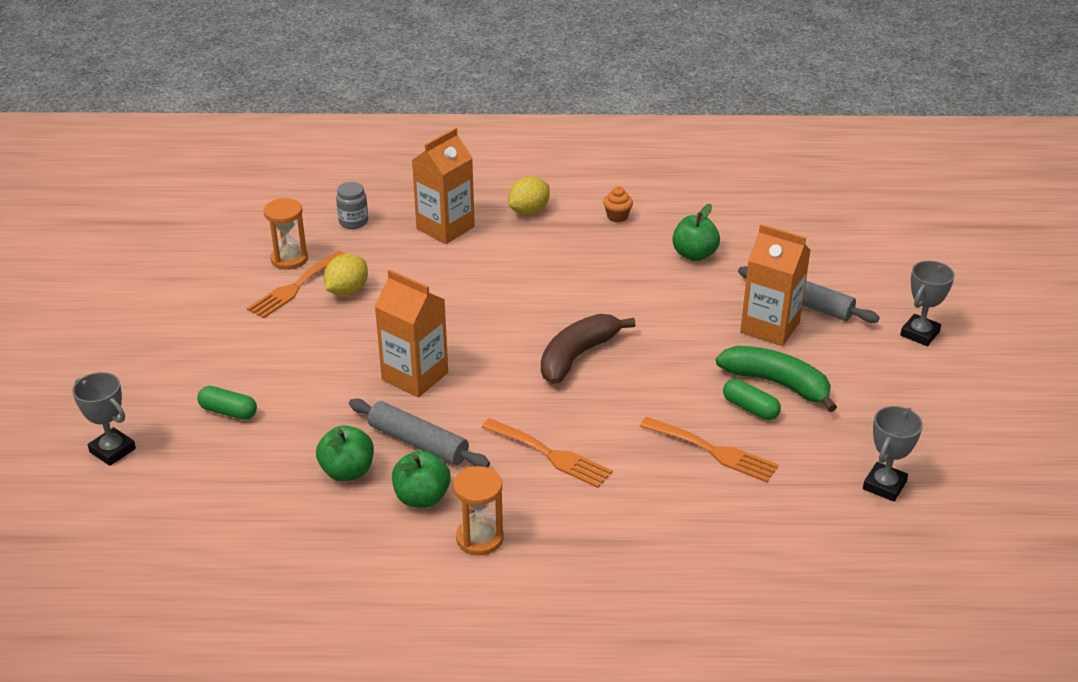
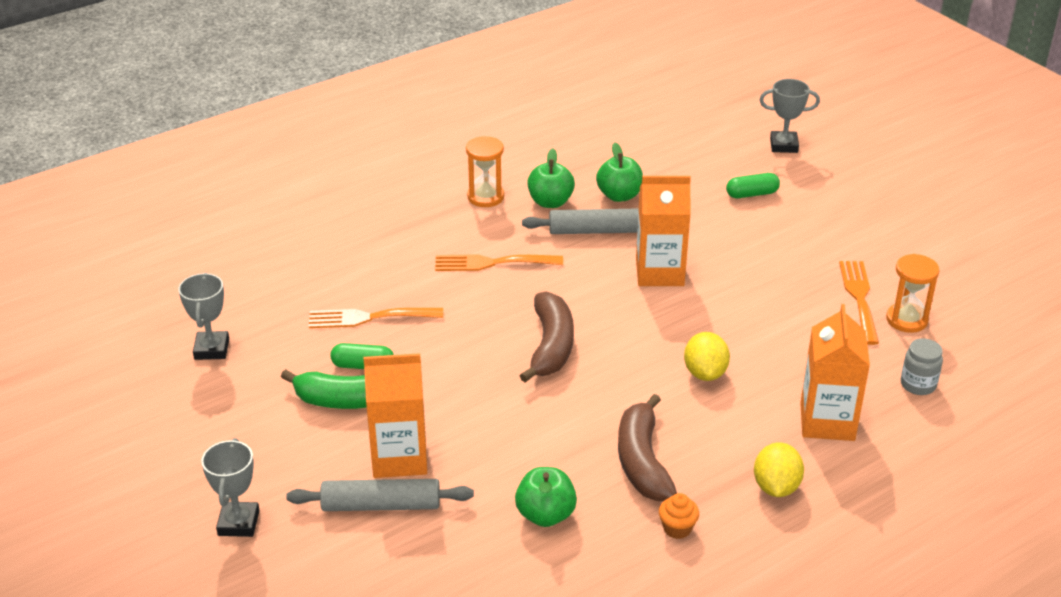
camera: 145 degrees right, 0 degrees up
yellow lemon [324,254,368,296] -> yellow lemon moved to [684,332,730,381]
none -> brown banana [618,394,677,501]

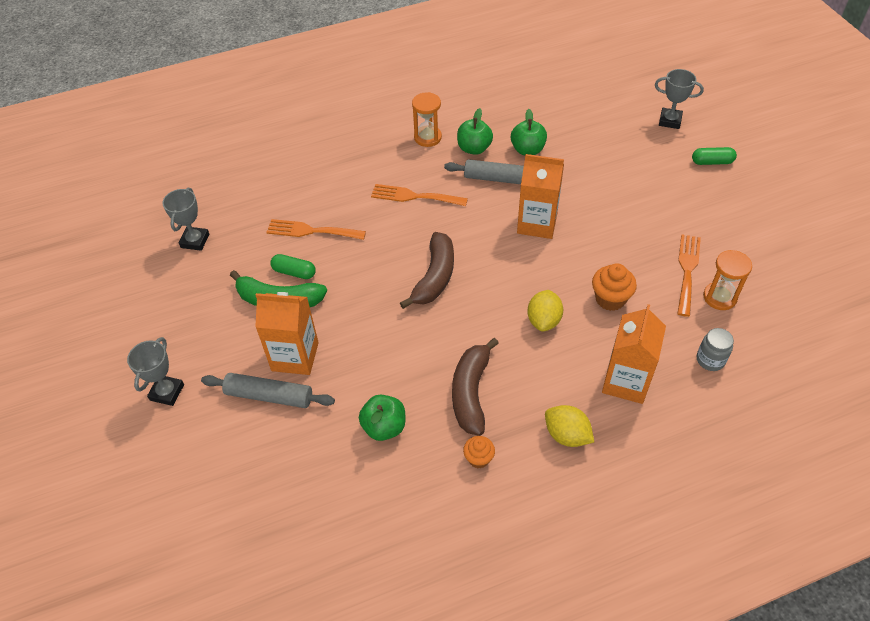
camera: 15 degrees right, 15 degrees up
green capsule [726,173,780,198] -> green capsule moved to [692,147,737,165]
yellow lemon [754,442,804,497] -> yellow lemon turned 75 degrees counterclockwise [545,405,594,447]
none -> orange cupcake [592,263,637,311]

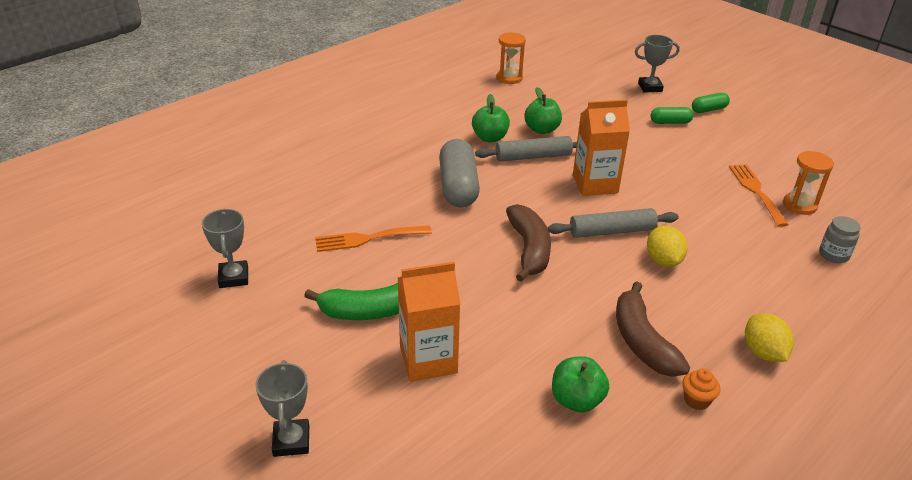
camera: 25 degrees left, 15 degrees down
grey rolling pin [201,373,335,408] -> grey rolling pin moved to [547,208,679,238]
green capsule [270,254,316,279] -> green capsule moved to [650,107,694,124]
orange fork [371,184,468,206] -> grey capsule [439,139,480,208]
orange hourglass [412,92,442,147] -> orange hourglass moved to [496,32,526,84]
yellow lemon [545,405,594,447] -> yellow lemon turned 60 degrees clockwise [745,313,794,362]
orange cupcake [592,263,637,311] -> none
orange carton [602,304,666,404] -> none

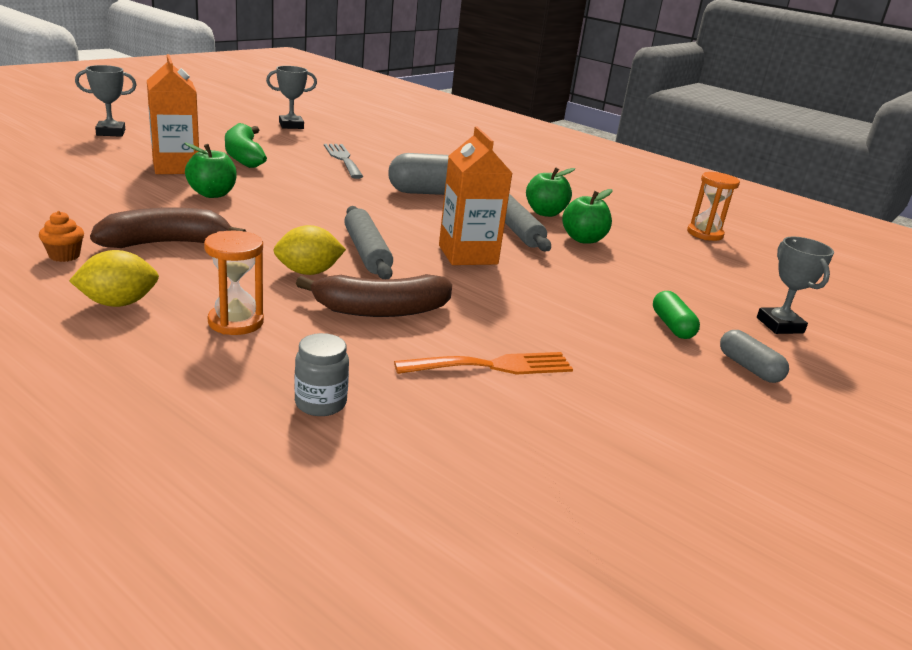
camera: 80 degrees right, 10 degrees down
orange fork [315,225,432,252] -> grey fork [324,144,364,179]
brown banana [506,204,551,282] -> brown banana moved to [296,274,452,317]
green apple [552,356,609,412] -> green apple moved to [184,143,237,198]
green capsule [692,93,730,113] -> grey capsule [720,330,789,383]
orange hourglass [783,151,834,215] -> orange hourglass moved to [204,231,264,335]

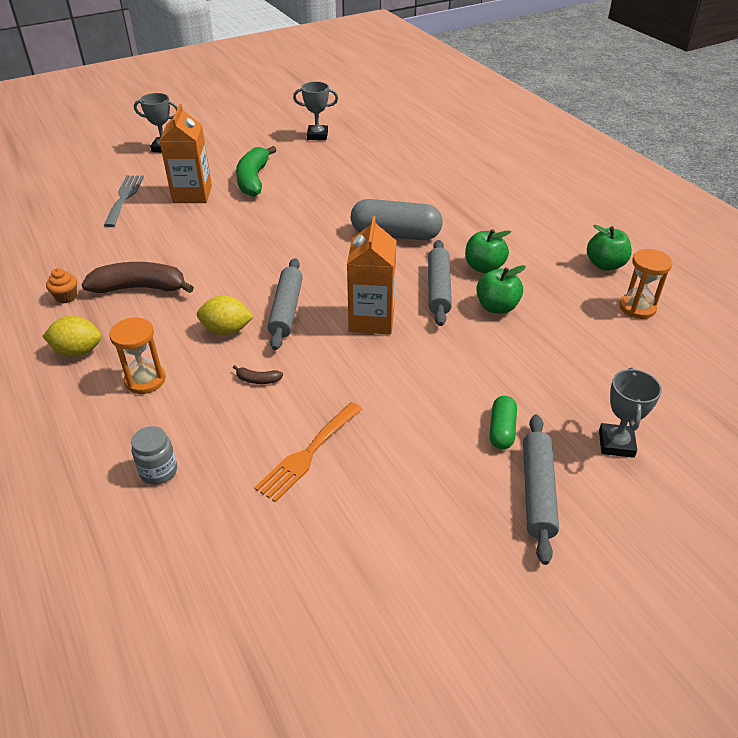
camera: 25 degrees right, 15 degrees up
green apple [184,143,237,198] -> green apple moved to [587,225,632,271]
brown banana [296,274,452,317] -> brown banana [233,365,283,384], size x0.42
grey fork [324,144,364,179] -> grey fork moved to [103,175,144,227]
orange fork [394,352,573,374] -> orange fork turned 120 degrees clockwise [254,402,362,503]
grey capsule [720,330,789,383] -> grey rolling pin [523,415,559,565]

